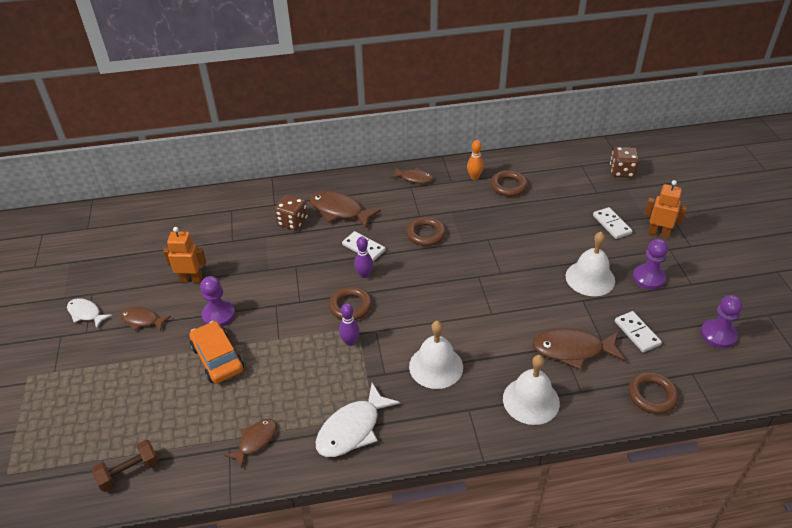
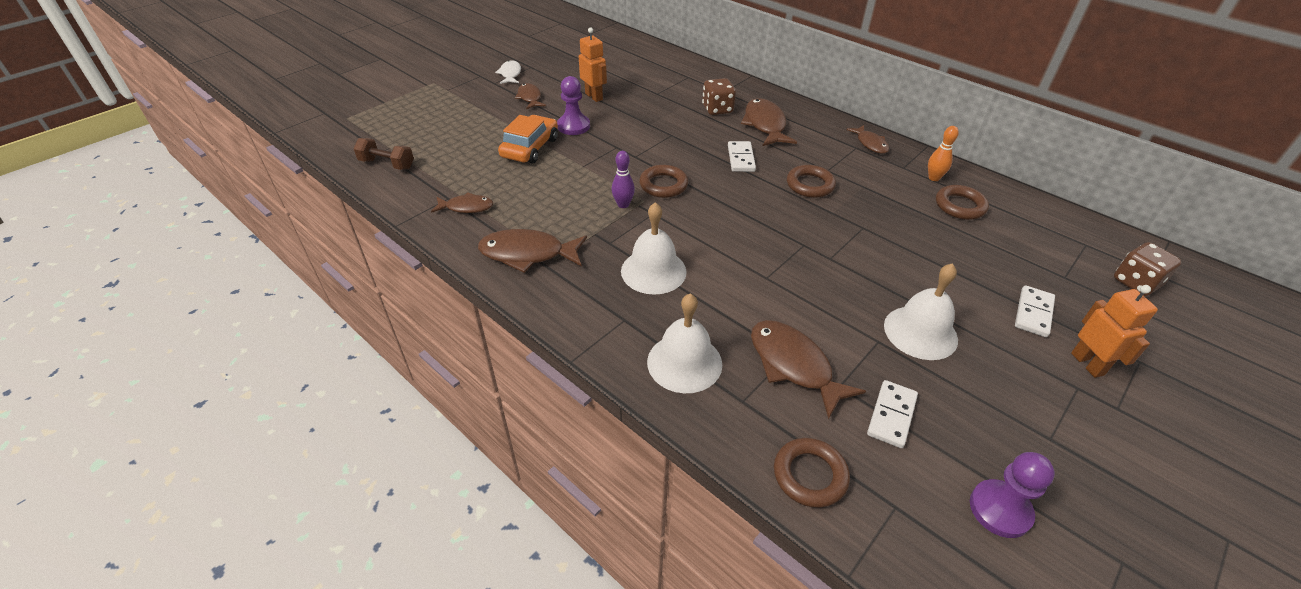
camera: 50 degrees right, 0 degrees up
white fish [316,383,400,457] -> brown fish [478,229,587,273]
purple bowling pin [354,237,373,278] -> none
purple pawn [633,239,668,290] -> none

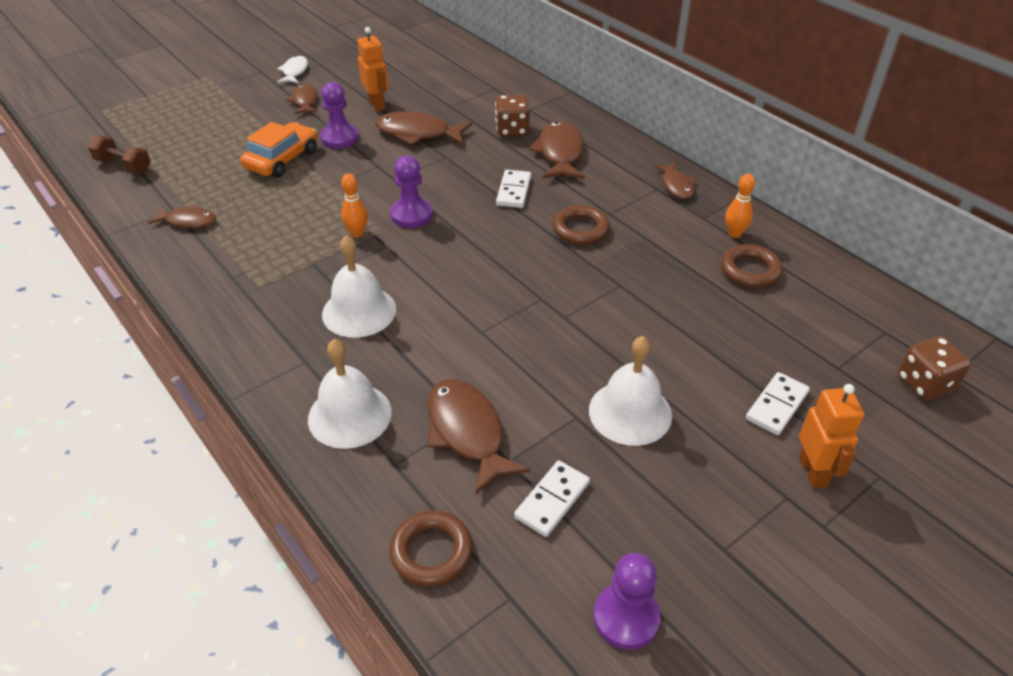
camera: 10 degrees right, 0 degrees up
brown fish [478,229,587,273] -> brown fish moved to [375,111,472,145]
purple bowling pin [611,151,635,208] -> orange bowling pin [341,173,368,238]
brown ring [639,165,688,198] -> purple pawn [390,156,433,228]

